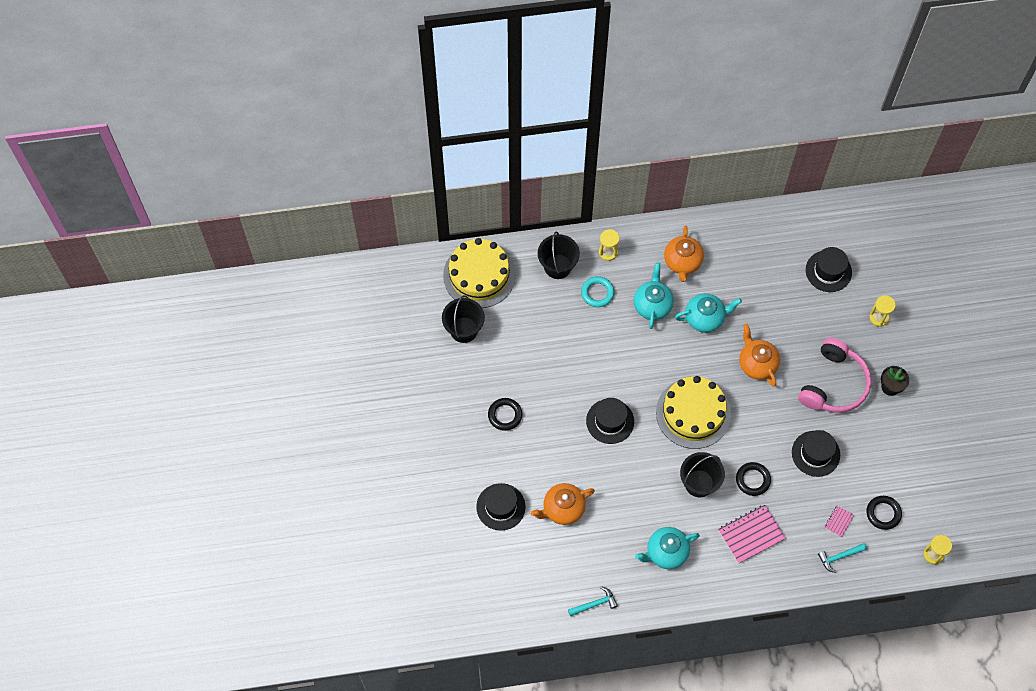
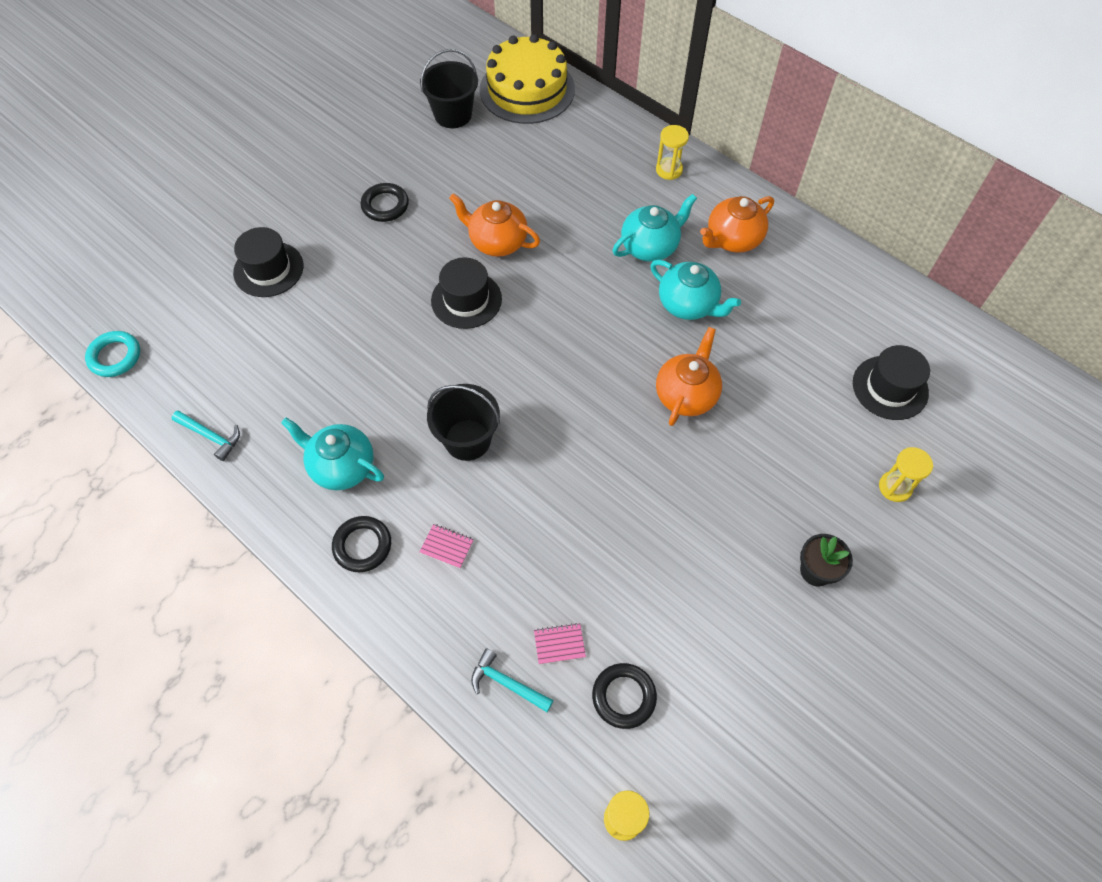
camera: 50 degrees right, 5 degrees down
orange teapot [531,483,595,525] -> orange teapot moved to [449,193,540,257]
black bucket [538,232,580,279] -> none
turquoise ring [581,276,615,307] -> turquoise ring moved to [85,331,140,377]
yellow cake [656,376,731,449] -> none
pink notebook [718,505,786,564] -> pink notebook [420,524,474,569], size x0.49
black ring [736,462,771,496] -> black ring moved to [332,516,391,572]
black hat [792,430,840,477] -> none
pink headphones [798,338,871,413] -> none

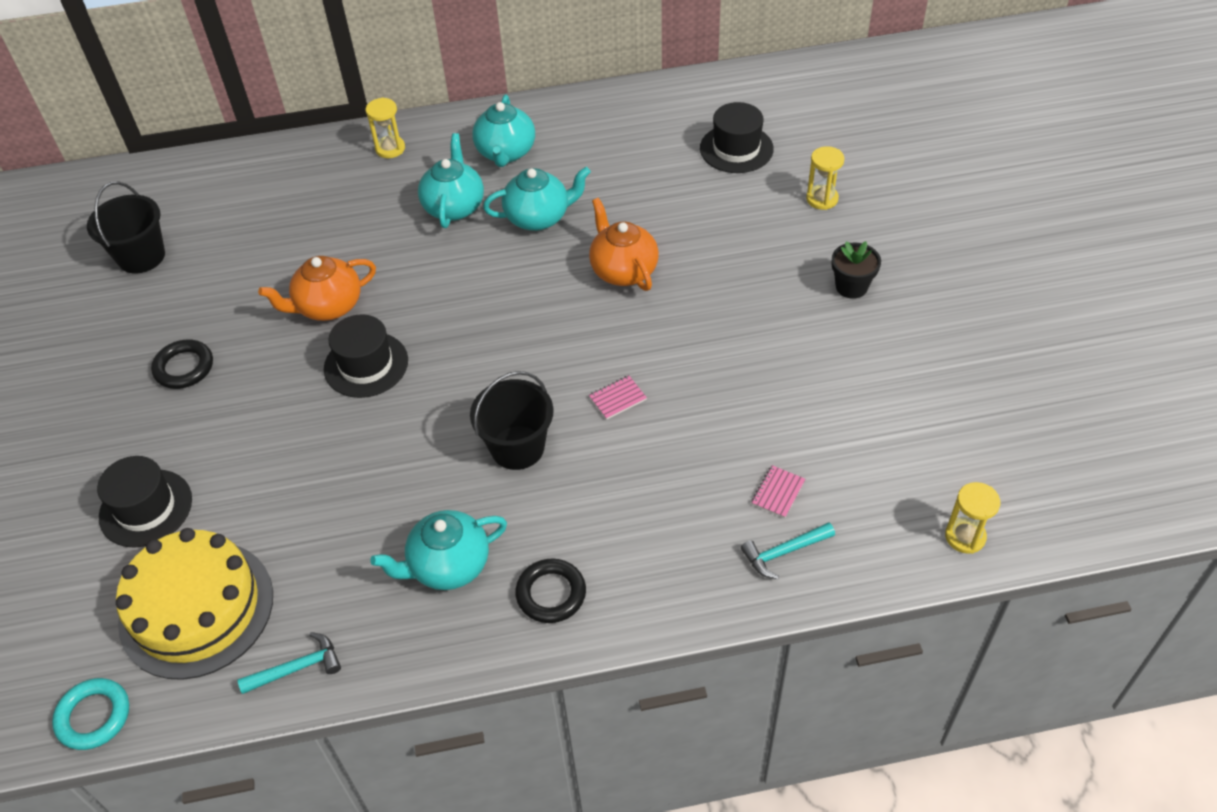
camera: 50 degrees left, 10 degrees down
pink notebook [420,524,474,569] -> pink notebook moved to [589,375,647,420]
yellow cake [480,34,575,124] -> yellow cake moved to [116,528,273,680]
black ring [592,663,657,729] -> none
orange teapot [700,196,774,253] -> turquoise teapot [472,95,535,167]

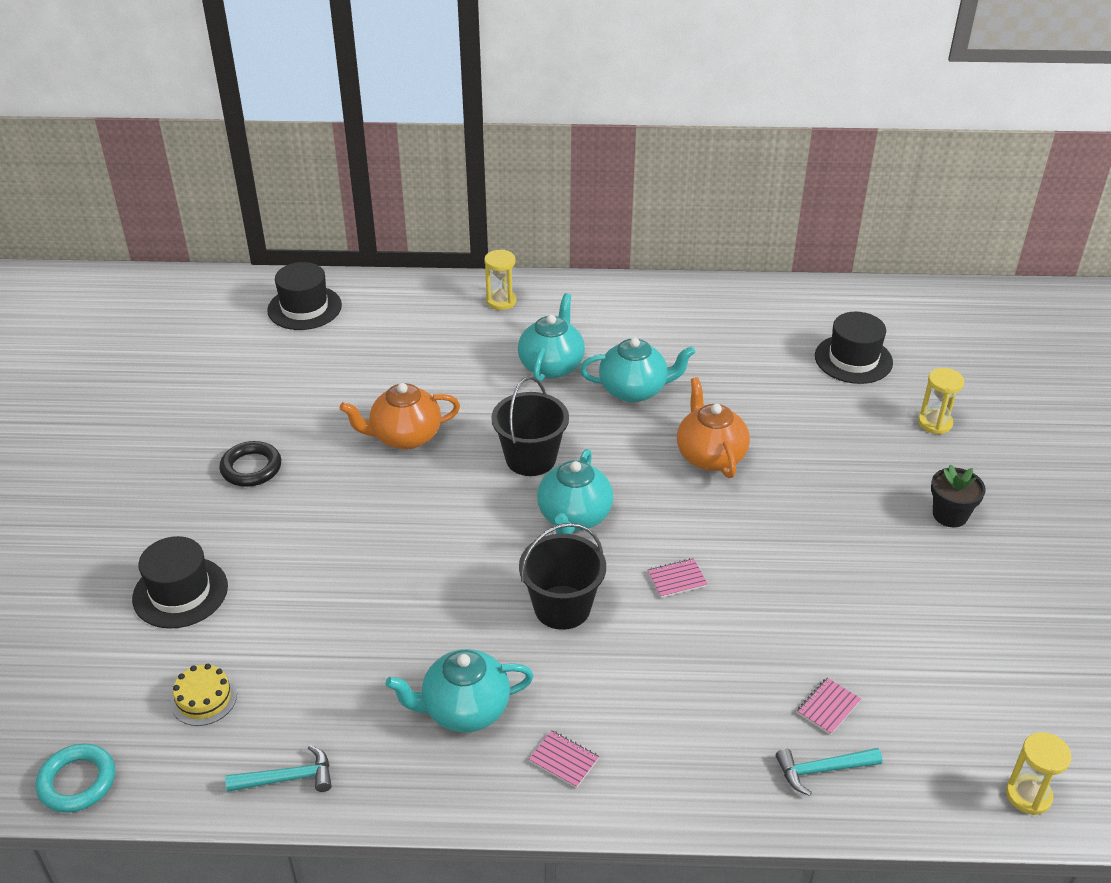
camera: 10 degrees right, 10 degrees down
black bucket [87,182,165,274] -> black bucket moved to [491,376,569,476]
yellow cake [116,528,273,680] -> yellow cake [171,664,237,726], size x0.41
black hat [324,314,408,398] -> black hat moved to [267,262,342,330]
turquoise teapot [472,95,535,167] -> turquoise teapot moved to [537,449,613,534]
black ring [515,559,586,623] -> pink notebook [529,730,599,788]

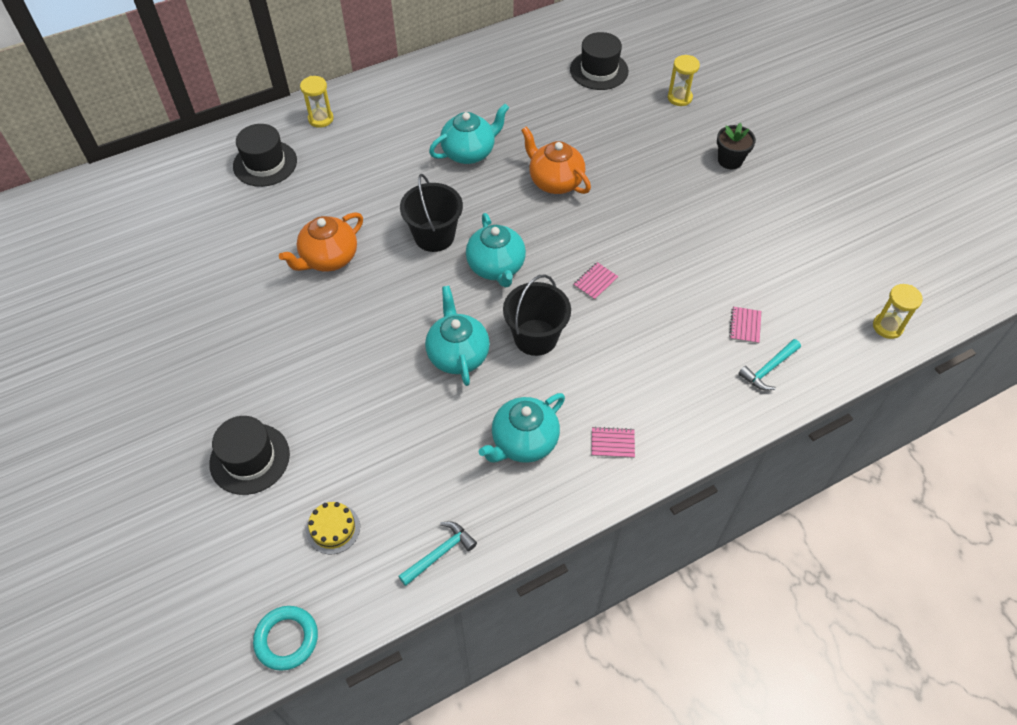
camera: 30 degrees left, 15 degrees up
black ring [219,441,281,487] -> none
black hat [267,262,342,330] -> black hat moved to [233,124,297,187]
turquoise teapot [518,293,585,382] -> turquoise teapot moved to [425,286,490,386]

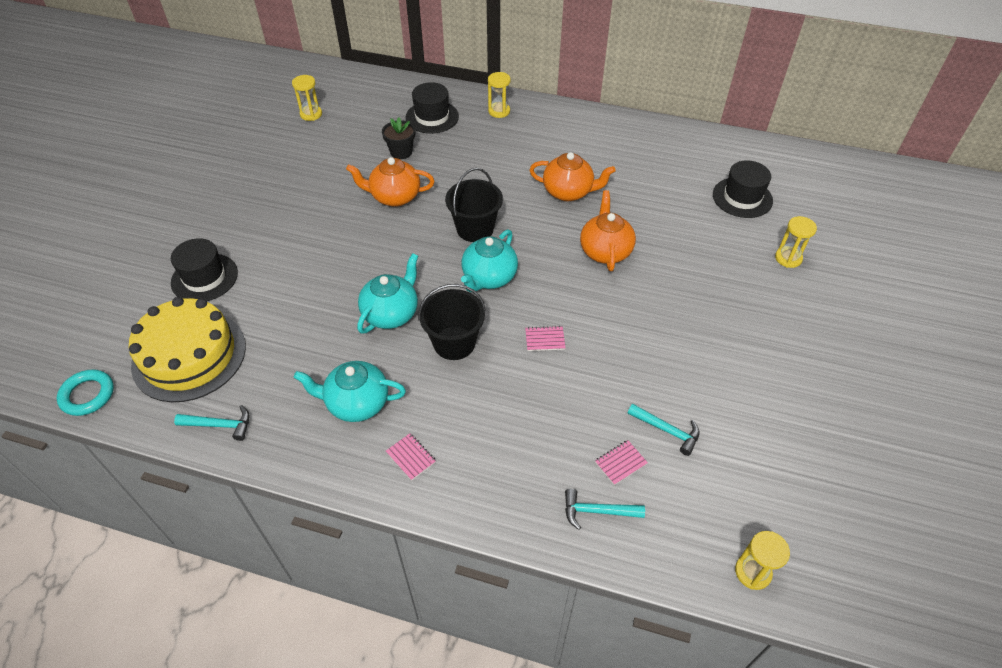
camera: 45 degrees right, 5 degrees down
yellow cake [306,502,360,554] -> yellow cake [129,297,246,402], size x2.42
turquoise teapot [429,104,509,164] -> orange teapot [530,152,616,201]
black flower pot [717,123,756,169] -> black flower pot moved to [382,118,415,159]
none -> yellow hourglass [292,75,322,121]
none -> turquoise hammer [628,404,699,456]

